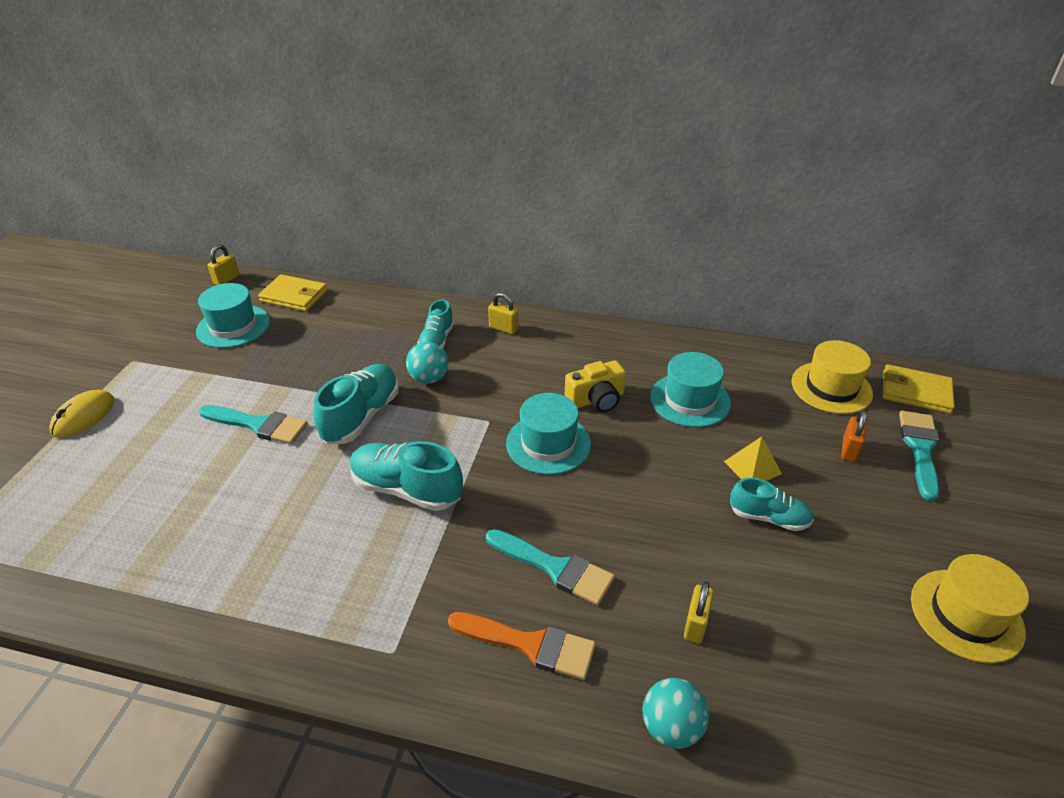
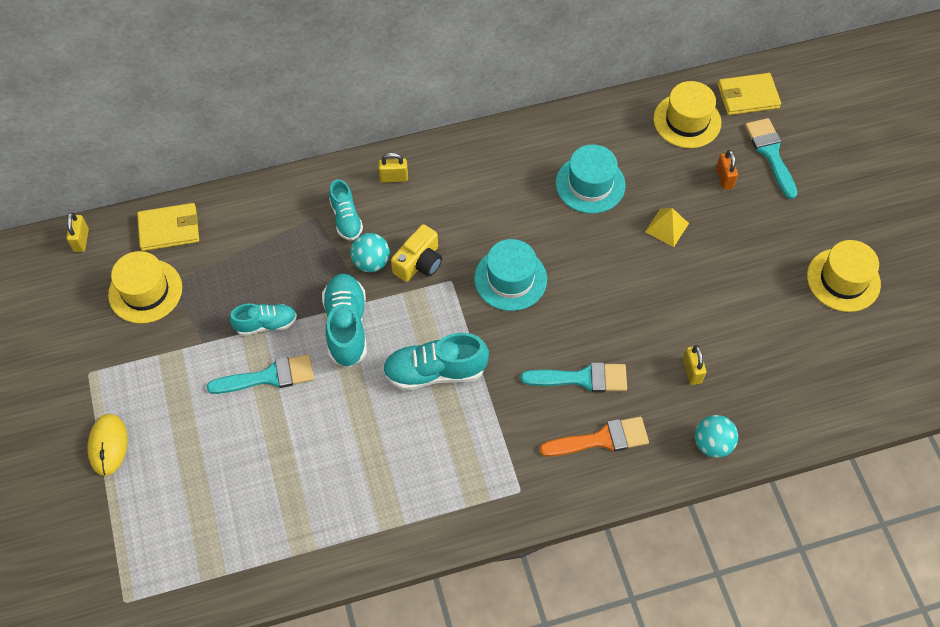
camera: 30 degrees left, 20 degrees up
turquoise hat [196,283,270,348] -> yellow hat [108,251,182,324]
yellow camera [565,360,626,412] -> yellow camera moved to [391,224,442,282]
turquoise shoe [730,478,814,531] -> turquoise shoe moved to [230,303,297,336]

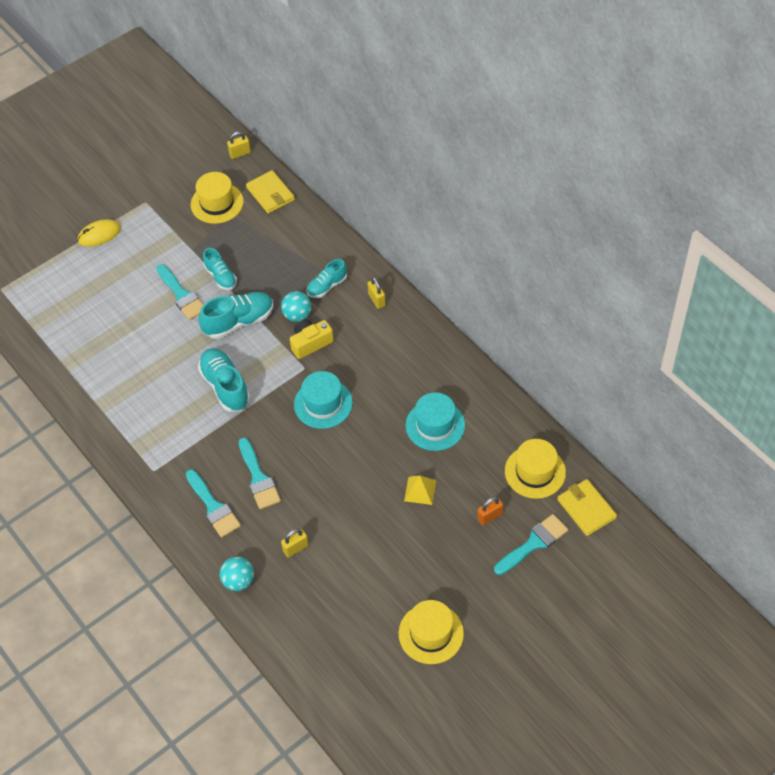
camera: 70 degrees right, 5 degrees down
yellow camera [391,224,442,282] -> yellow camera turned 135 degrees clockwise [290,319,334,359]
orange brush [539,417,649,457] -> turquoise brush [186,469,241,538]

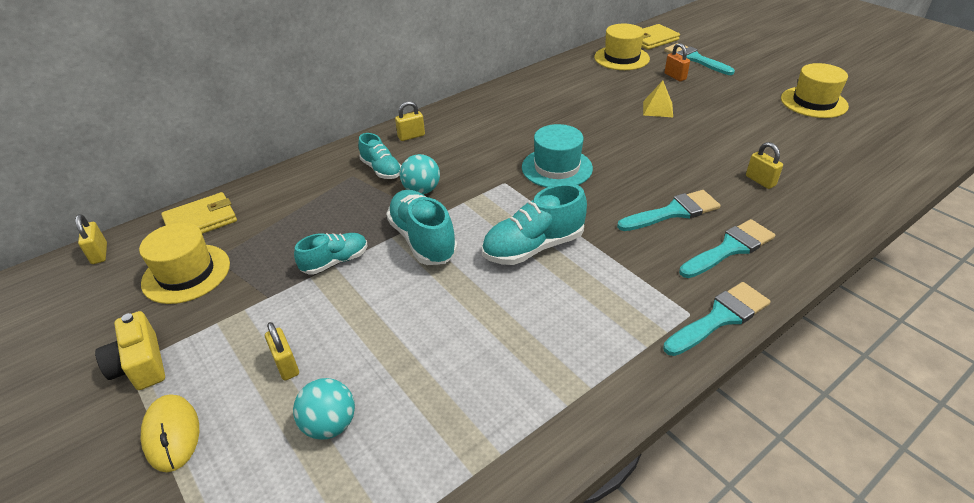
camera: 90 degrees left, 15 degrees down
turquoise brush [156,264,203,320] -> turquoise brush moved to [663,282,770,356]
turquoise ball [220,556,254,591] -> turquoise ball moved to [293,378,355,440]
yellow camera [290,319,334,359] -> yellow camera moved to [95,311,165,390]
turquoise hat [406,392,465,451] -> none
none -> yellow padlock [265,322,299,380]

